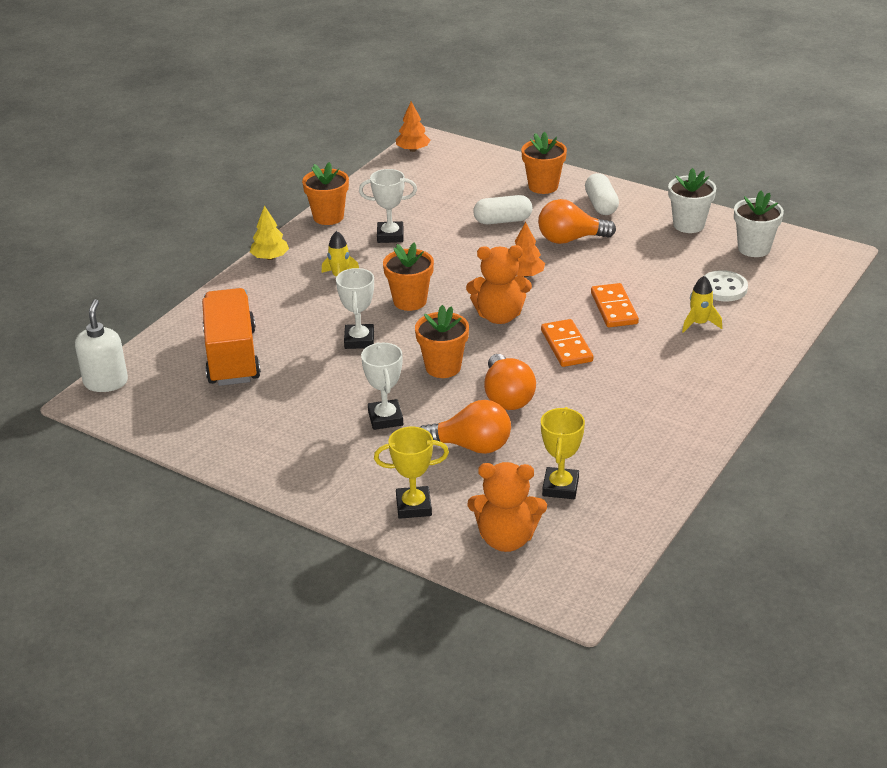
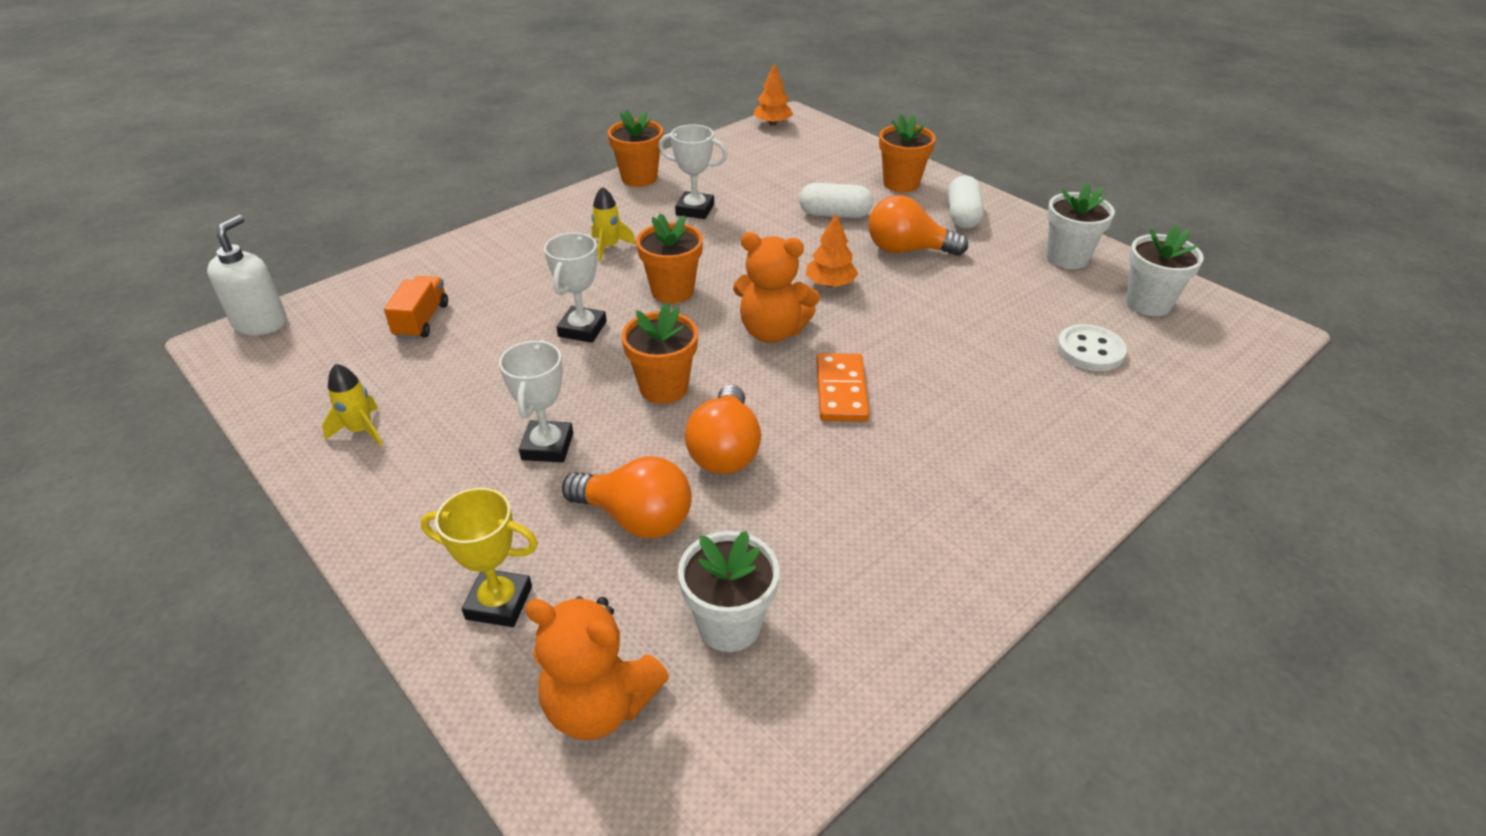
camera: 15 degrees right, 5 degrees up
orange truck [202,288,261,386] -> orange truck [384,276,448,339], size x0.51
yellow tree [250,205,289,260] -> none
yellow trophy [541,407,585,499] -> white flower pot [678,531,779,652]
orange domino [591,283,639,327] -> none
yellow rocket [682,276,722,333] -> yellow rocket moved to [322,364,383,446]

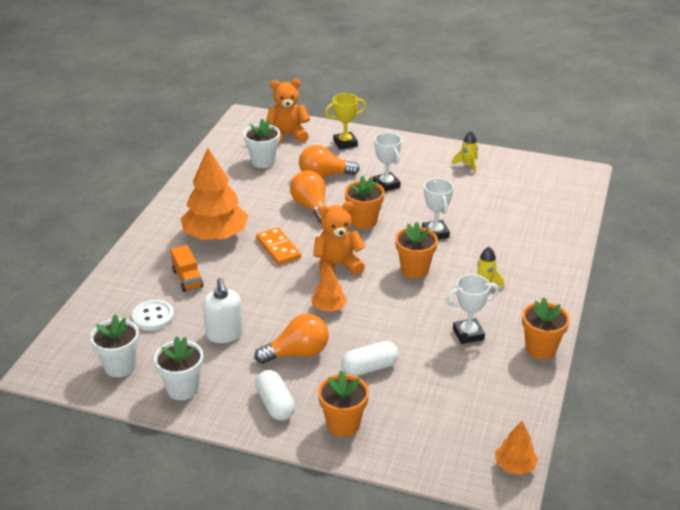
camera: 150 degrees right, 5 degrees down
white soap dispenser [207,215,287,335] -> white soap dispenser moved to [203,278,243,343]
orange truck [384,276,448,339] -> orange truck moved to [170,245,203,292]
none -> orange tree [181,148,248,240]

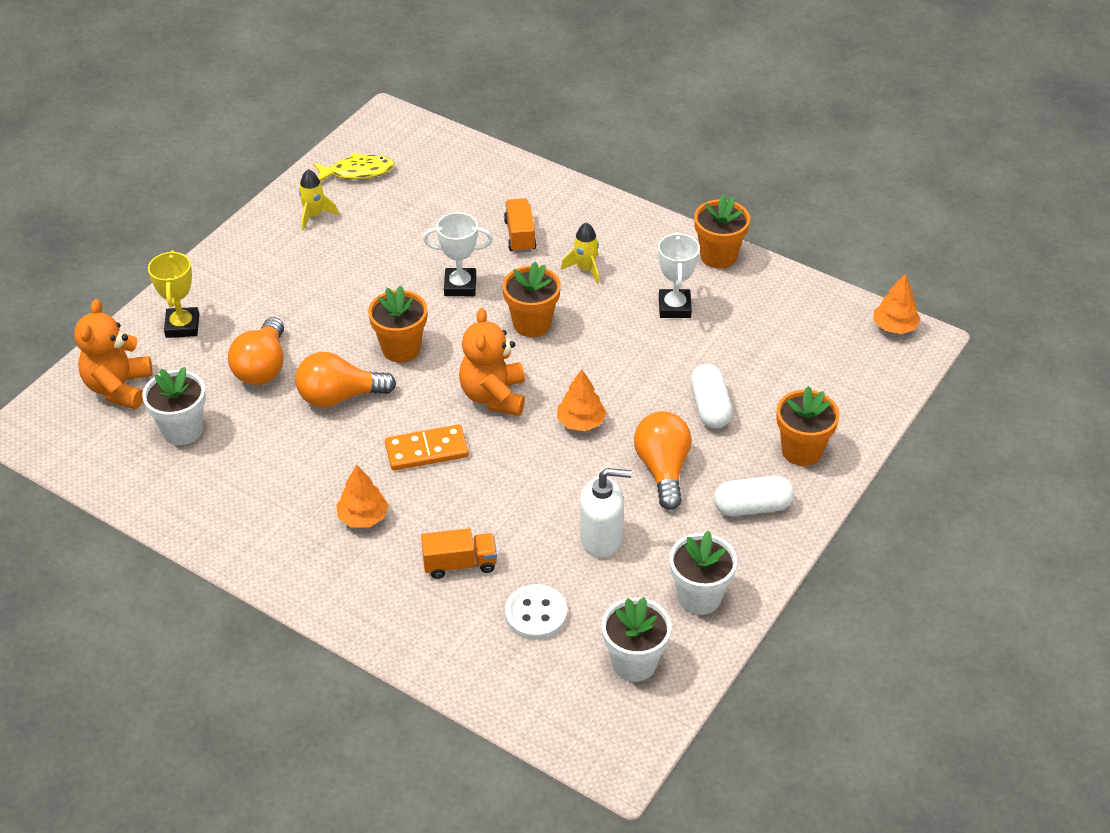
camera: 75 degrees left, 10 degrees up
orange tree [181,148,248,240] -> orange tree [336,465,389,528], size x0.49
white trophy [373,132,402,192] -> none
none -> yellow fish [313,153,395,181]
none -> orange truck [504,198,537,253]

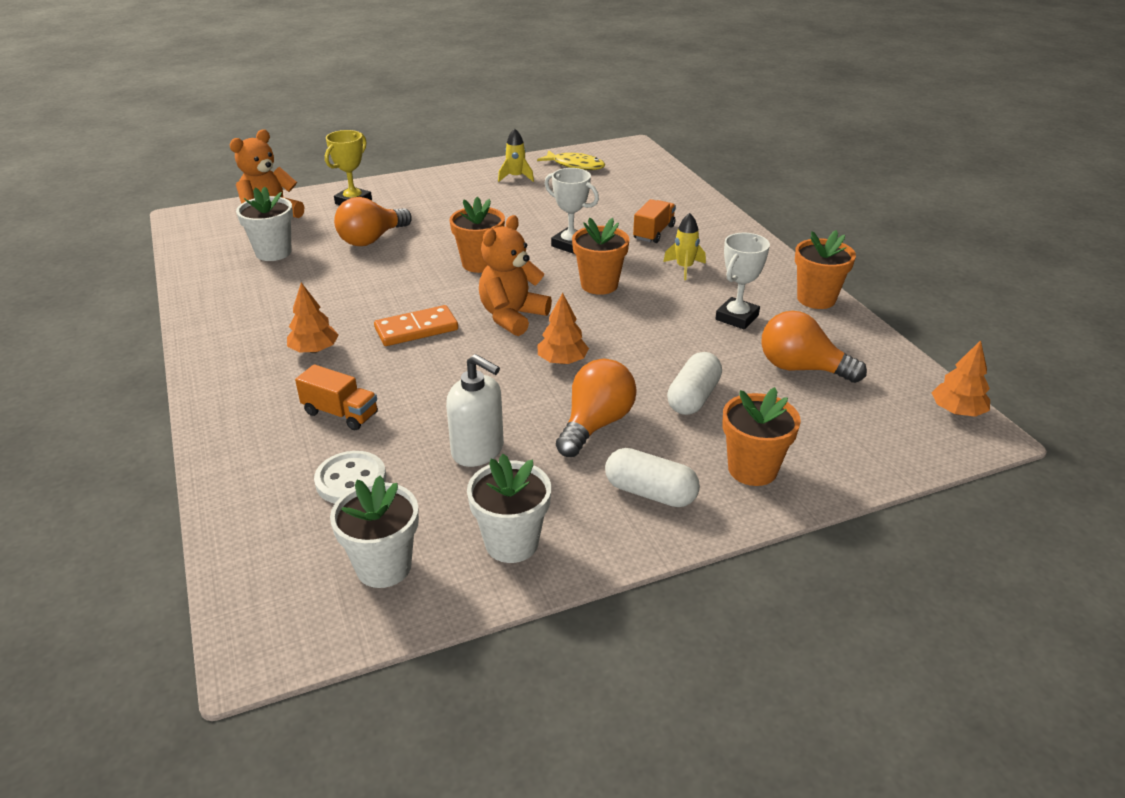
camera: 35 degrees right, 10 degrees down
orange light bulb [295,352,396,407] -> orange light bulb moved to [761,311,867,383]
orange domino [385,425,469,470] -> orange domino turned 45 degrees counterclockwise [374,305,458,346]

